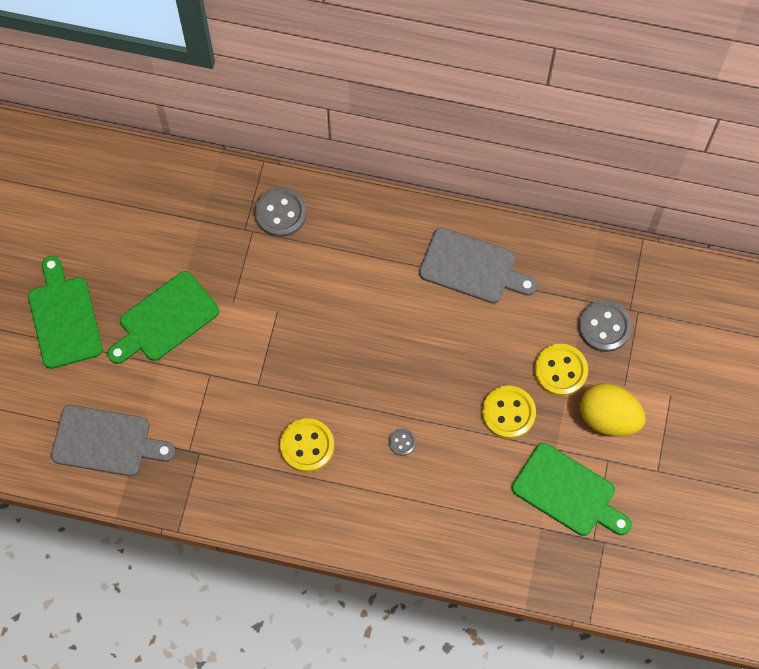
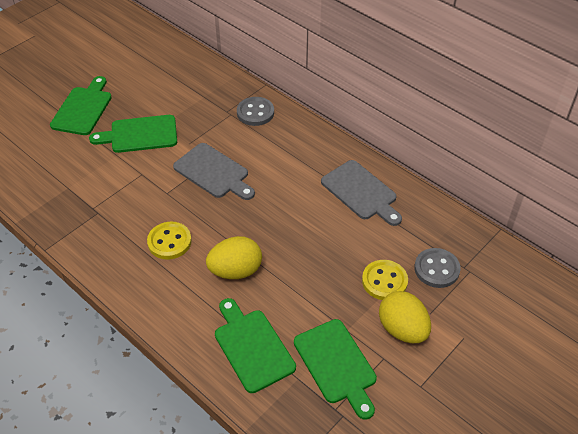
camera: 30 degrees right, 20 degrees down
grey cutting board [51,405,175,476] -> grey cutting board moved to [173,143,255,200]
grey button [389,429,416,456] -> yellow egg [206,236,262,279]
yellow button [482,386,536,439] -> none
none -> green cutting board [215,298,296,393]

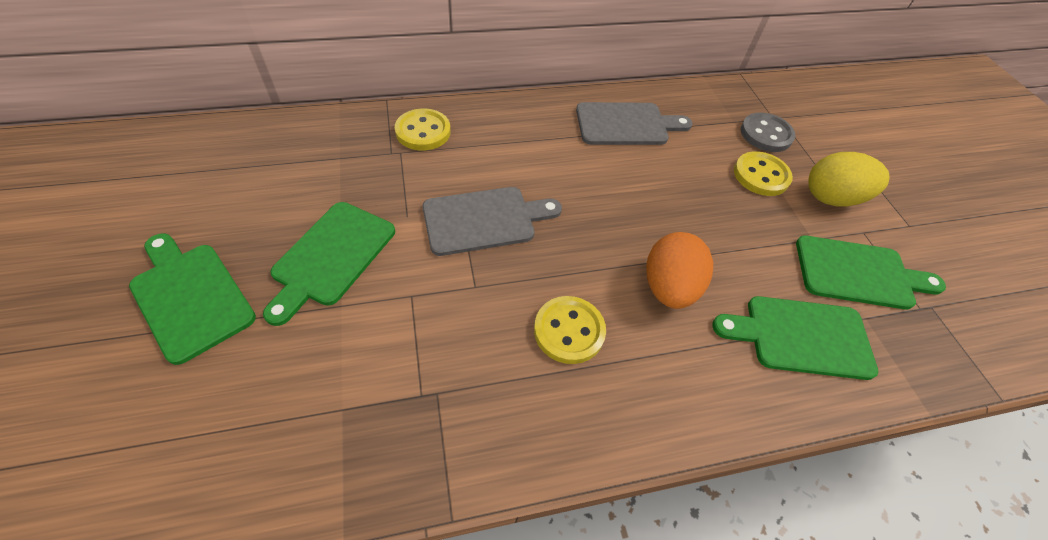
camera: 60 degrees left, 5 degrees up
yellow egg [206,236,262,279] -> orange egg [646,232,713,309]
grey button [237,97,274,126] -> yellow button [395,108,451,151]

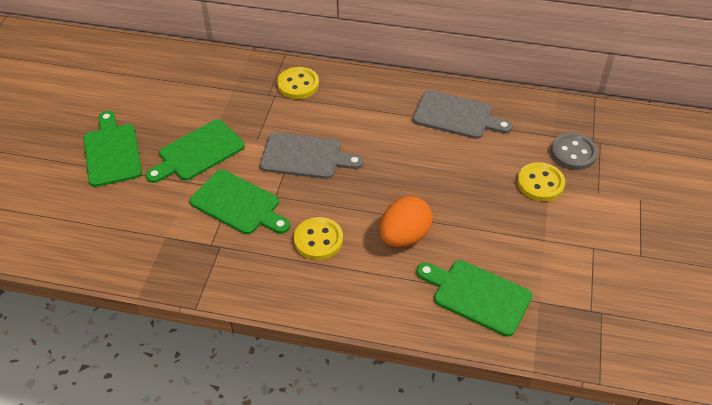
camera: 30 degrees right, 5 degrees down
green cutting board [796,235,946,310] -> green cutting board moved to [190,170,290,235]
yellow egg [808,152,890,207] -> none

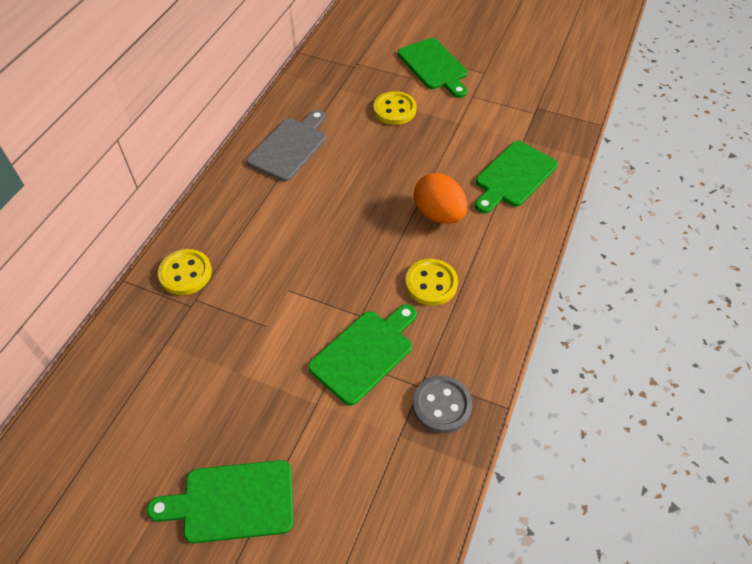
camera: 80 degrees left, 5 degrees up
green cutting board [145,120,244,183] -> green cutting board moved to [398,38,468,98]
grey cutting board [260,133,363,179] -> none
grey button [551,133,598,170] -> grey button moved to [413,376,472,433]

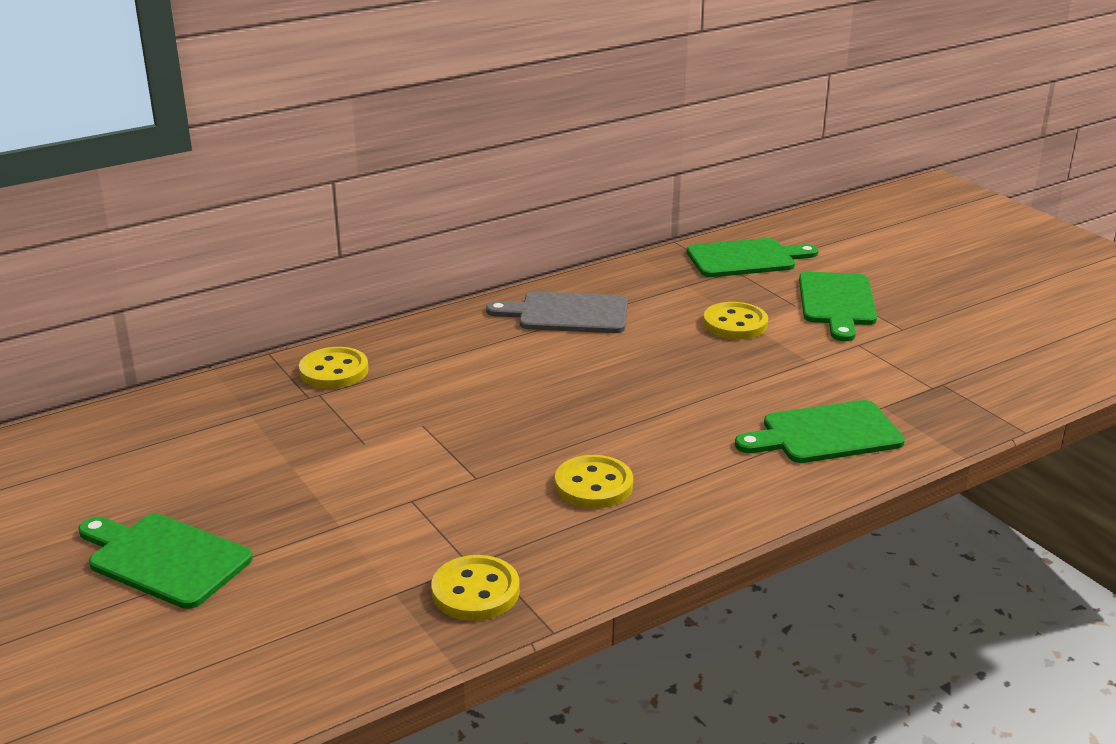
camera: 35 degrees right, 25 degrees down
grey cutting board [247,110,326,182] -> grey cutting board turned 150 degrees counterclockwise [486,292,628,333]
green cutting board [308,304,417,406] -> green cutting board moved to [687,238,819,277]
grey button [413,376,472,433] -> yellow button [431,555,520,621]
orange egg [414,173,467,224] -> none

